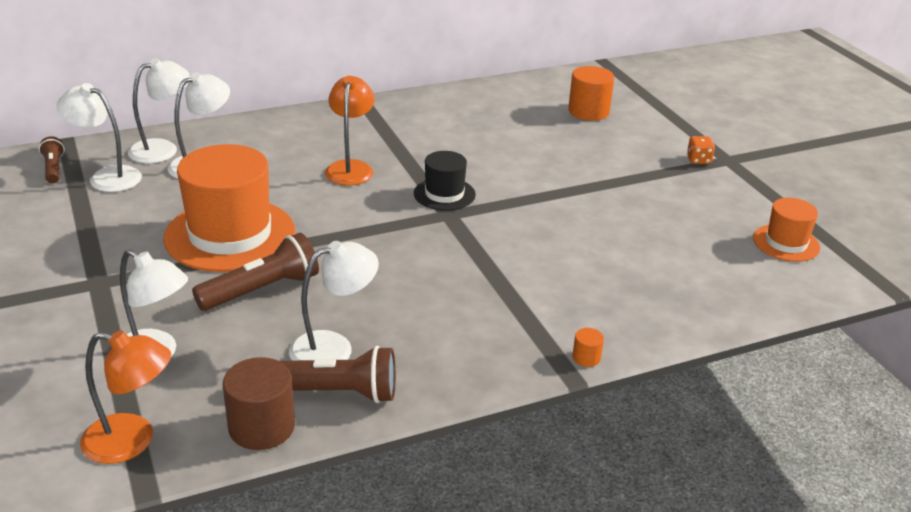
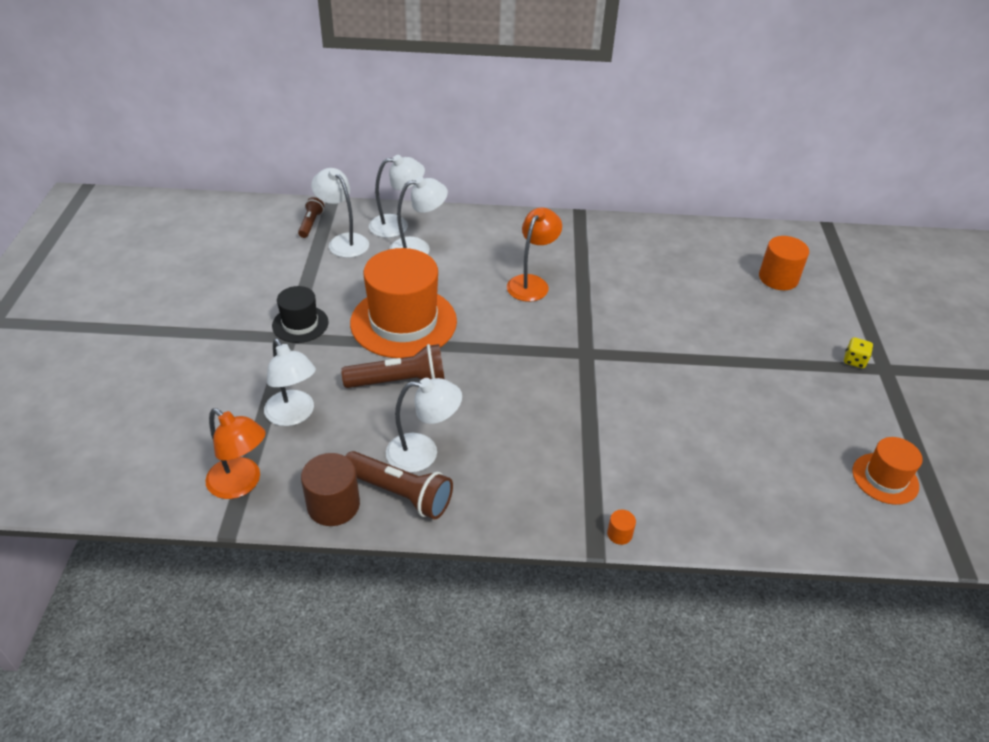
camera: 25 degrees right, 10 degrees up
black hat [414,151,476,211] -> black hat moved to [272,286,329,343]
orange dice [687,136,715,164] -> yellow dice [844,337,873,368]

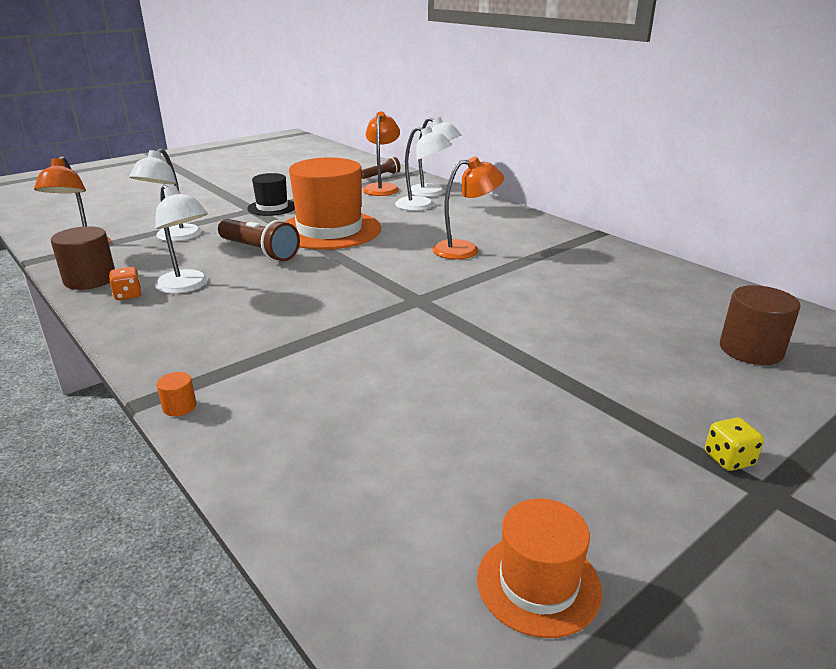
camera: 50 degrees right, 15 degrees down
white lamp [311,168,369,258] -> orange lamp [363,112,400,196]
brown flashlight [345,451,453,520] -> orange dice [109,267,142,300]
orange cylinder [759,236,809,290] -> brown cylinder [720,285,801,365]

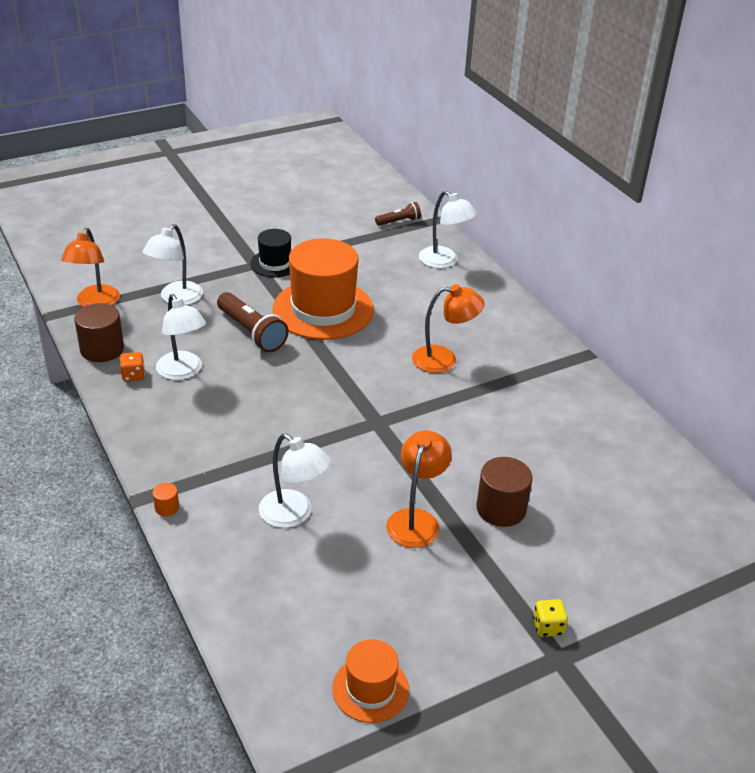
camera: 10 degrees right, 10 degrees up
orange lamp [363,112,400,196] -> orange lamp moved to [386,430,452,548]
white lamp [395,126,452,211] -> white lamp moved to [259,433,331,528]
brown cylinder [720,285,801,365] -> brown cylinder moved to [476,457,533,527]

